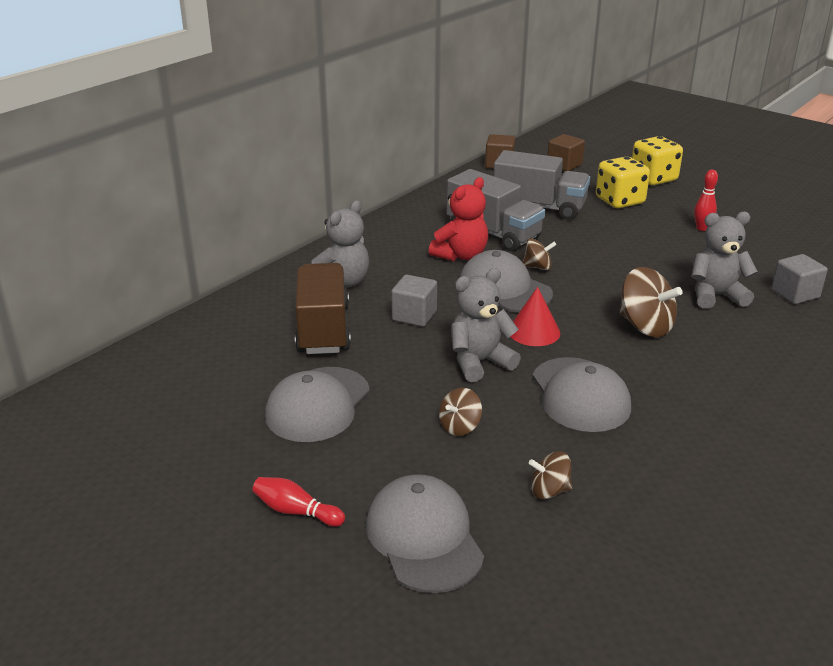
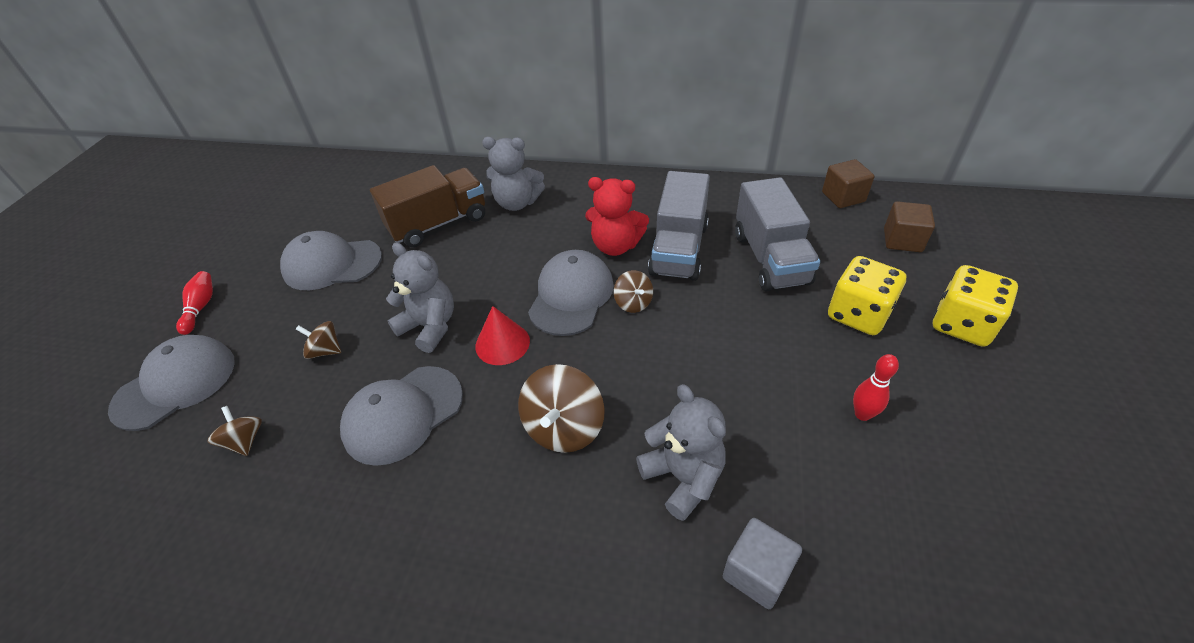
camera: 65 degrees right, 15 degrees up
grey cube [391,275,437,327] -> none

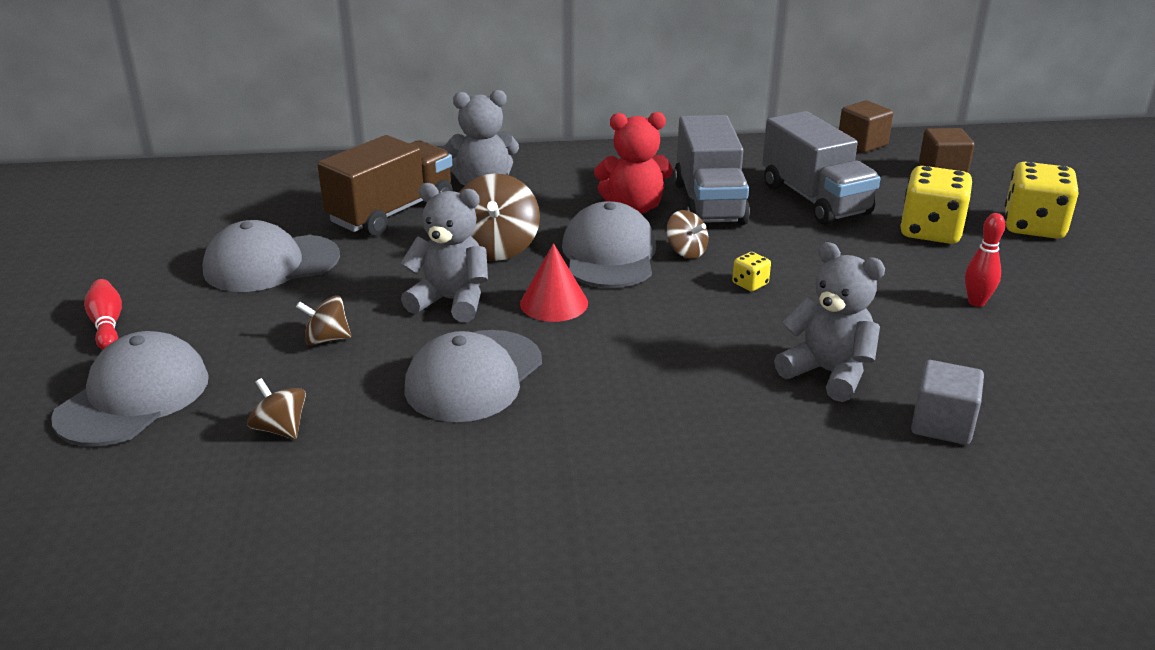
camera: 20 degrees left, 15 degrees down
brown spinning top [518,364,605,453] -> brown spinning top moved to [459,173,540,261]
none -> yellow dice [732,252,771,291]

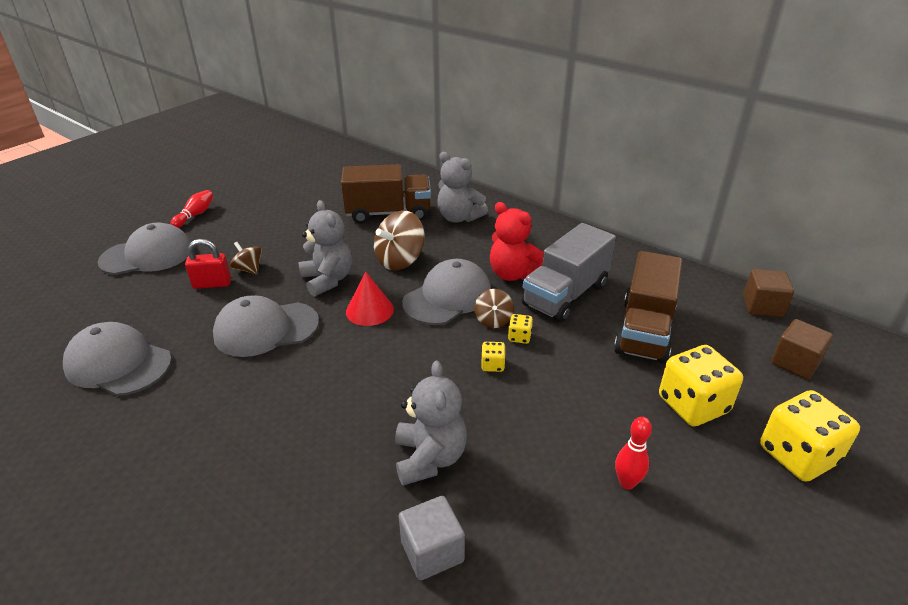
camera: 45 degrees right, 5 degrees up
grey cap [203,220,340,292] -> grey cap moved to [63,322,172,396]
brown spinning top [247,378,306,439] -> none
grey truck [762,111,881,225] -> brown truck [614,251,682,364]
none -> red padlock [185,239,231,289]
none -> yellow dice [508,314,533,344]

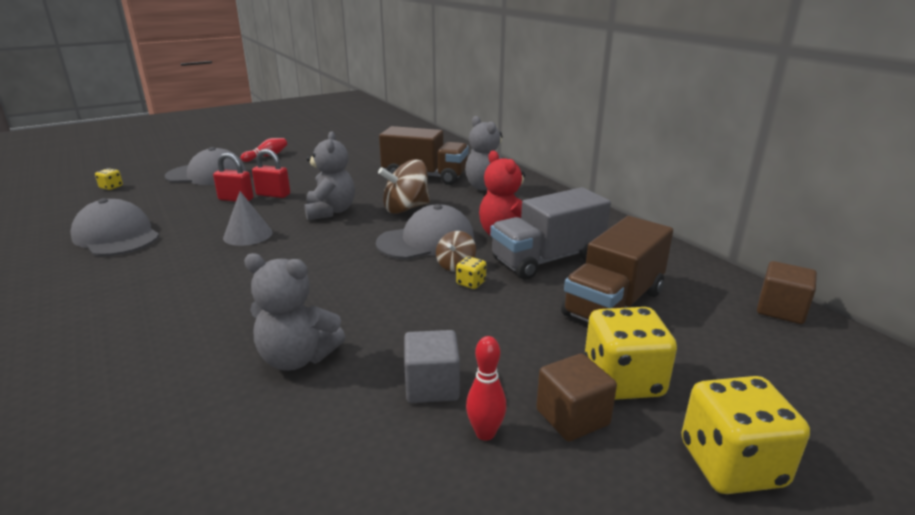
camera: 20 degrees right, 10 degrees down
grey cap [213,295,319,357] -> grey cone [223,191,273,246]
brown spinning top [230,242,262,274] -> red padlock [252,149,290,198]
red cone [346,271,394,326] -> none
grey teddy bear [395,361,467,486] -> grey teddy bear turned 90 degrees clockwise [244,253,346,371]
grey cube [399,496,465,580] -> grey cube moved to [404,330,460,403]
yellow dice [481,342,506,372] -> yellow dice moved to [95,168,123,190]
brown cube [771,319,833,379] -> brown cube moved to [536,353,617,442]

